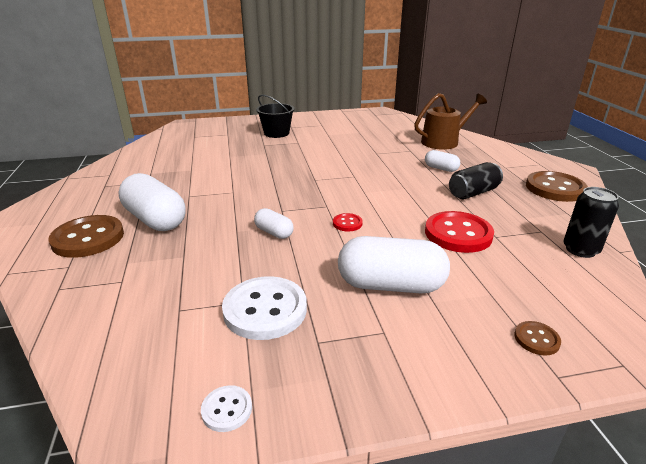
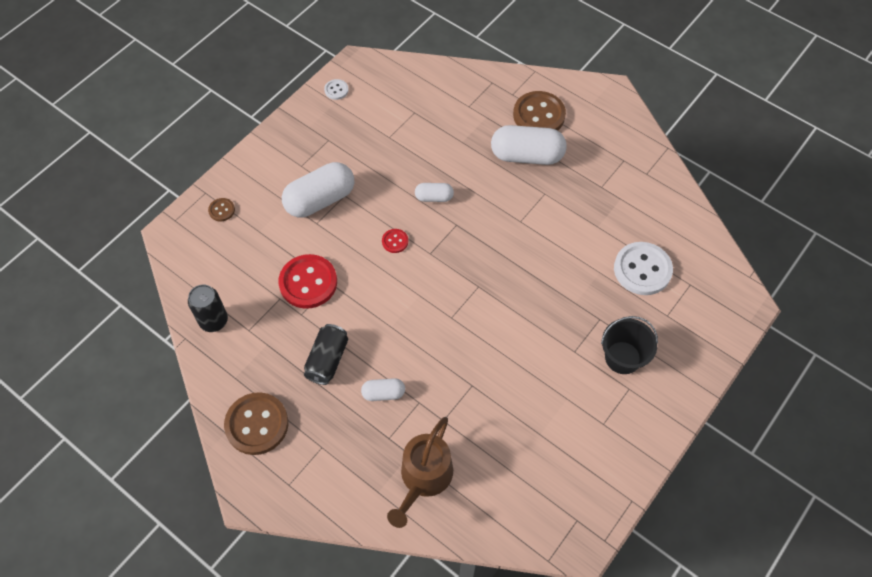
camera: 140 degrees right, 30 degrees up
white button [222,276,307,340] -> white button moved to [614,242,673,295]

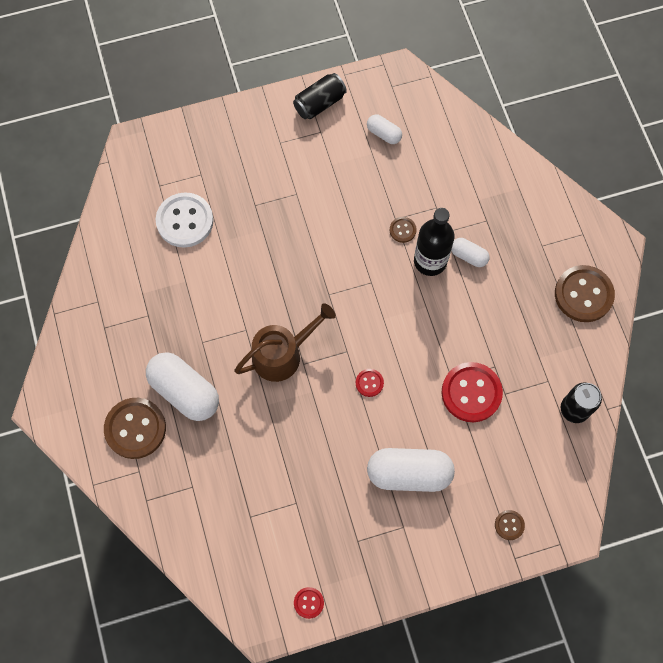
camera: 145 degrees left, 10 degrees up
black can [304,324,348,385] -> black can moved to [293,73,347,119]
white button [324,79,349,100] -> red button [294,587,324,619]
brown watering can [387,417,453,528] -> brown watering can moved to [234,303,336,382]
white capsule [415,183,454,202] -> white capsule moved to [367,114,402,144]
black bucket [601,316,658,374] -> none
none -> brown button [390,217,417,243]
none -> black bottle [414,208,454,276]

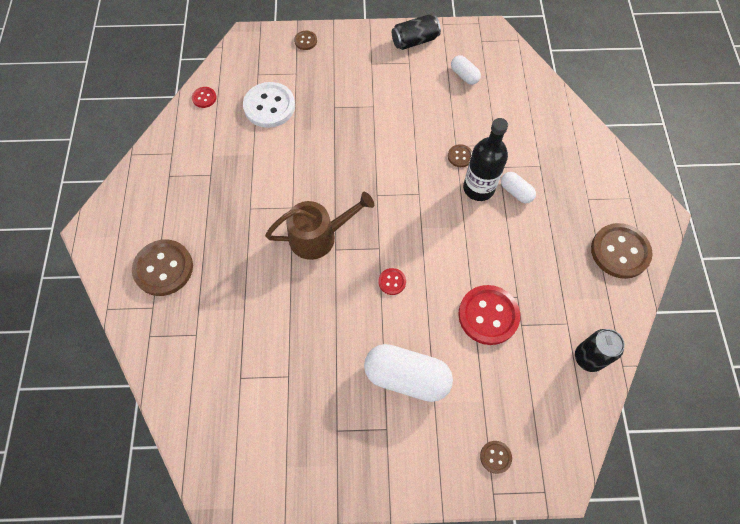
camera: 15 degrees right, 5 degrees down
white capsule [146,352,219,421] -> none
red button [294,587,324,619] -> red button moved to [192,87,216,108]
none -> brown button [294,31,317,50]

